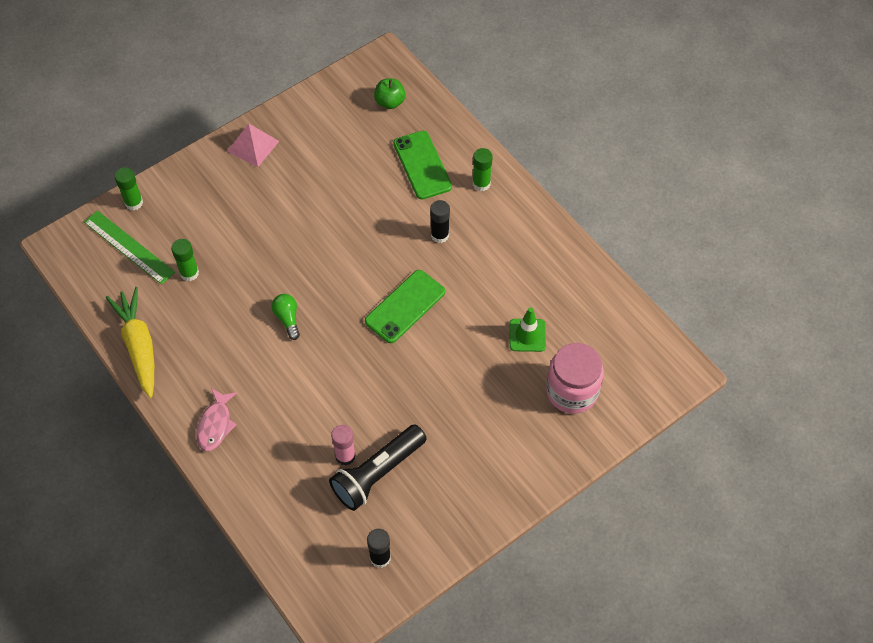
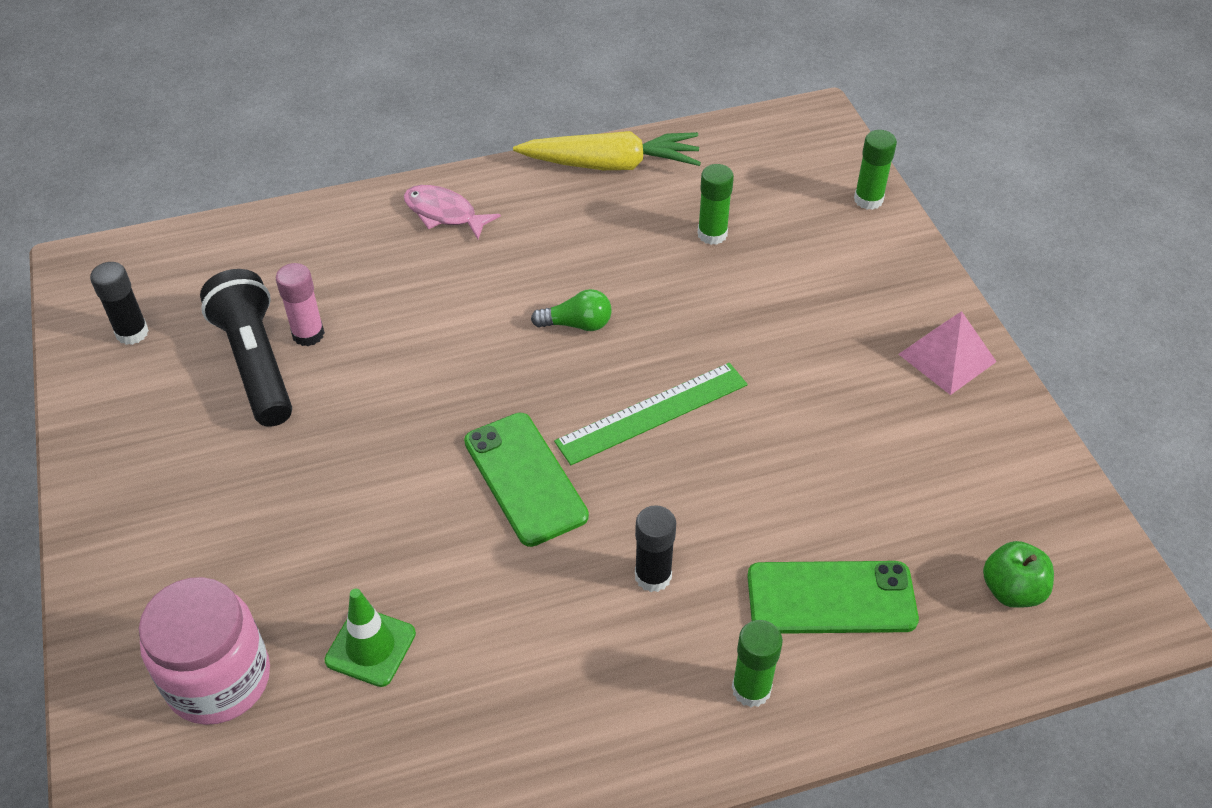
camera: 110 degrees right, 10 degrees down
green ruler [84,210,175,284] -> green ruler moved to [554,363,748,465]

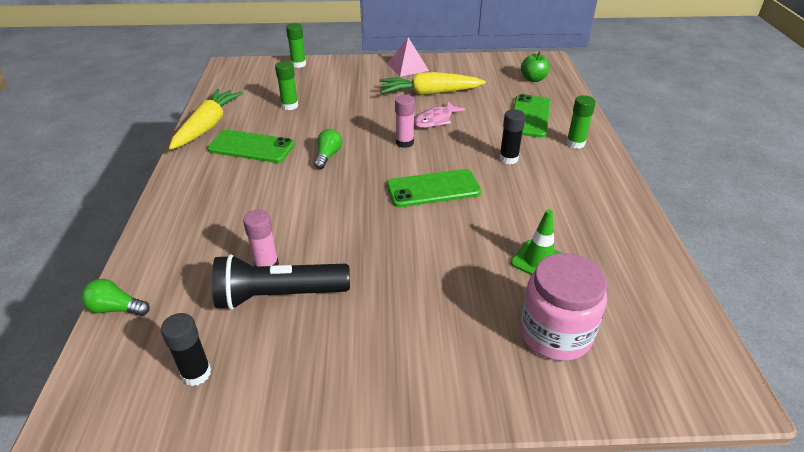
camera: 75 degrees left, 10 degrees down
pink fish [404,185,501,239] -> pink fish moved to [414,101,465,128]
green ruler [554,363,748,465] -> pink glue stick [395,95,415,148]
none -> green light bulb [81,279,150,316]
none -> green phone [207,130,295,163]
none -> yellow carrot [379,72,486,95]

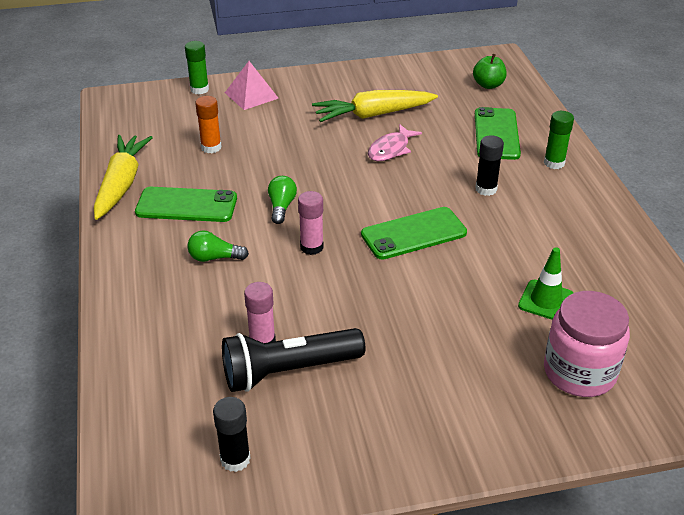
camera: 10 degrees left, 0 degrees up
green light bulb [81,279,150,316] -> green light bulb moved to [187,230,249,262]
green glue stick [275,61,298,110] -> orange glue stick [195,96,222,153]
pink pyramid [387,37,429,77] -> pink pyramid moved to [225,61,278,110]
pink glue stick [395,95,415,148] -> pink glue stick moved to [298,191,324,255]

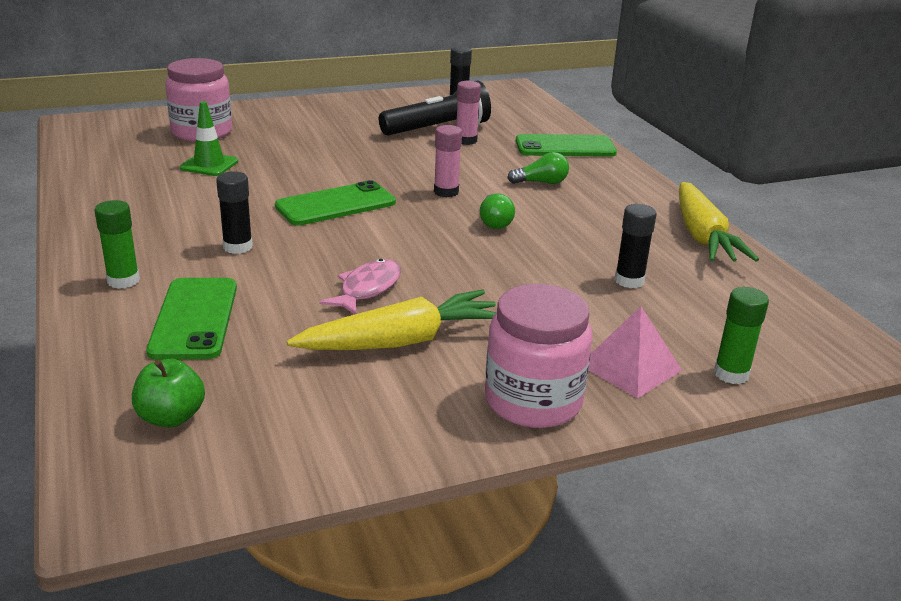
camera: 170 degrees right, 10 degrees down
green phone [135,187,237,222] -> green phone moved to [516,134,617,157]
orange glue stick [195,96,222,153] -> black glue stick [615,204,657,288]
none -> pink jar [485,284,593,428]

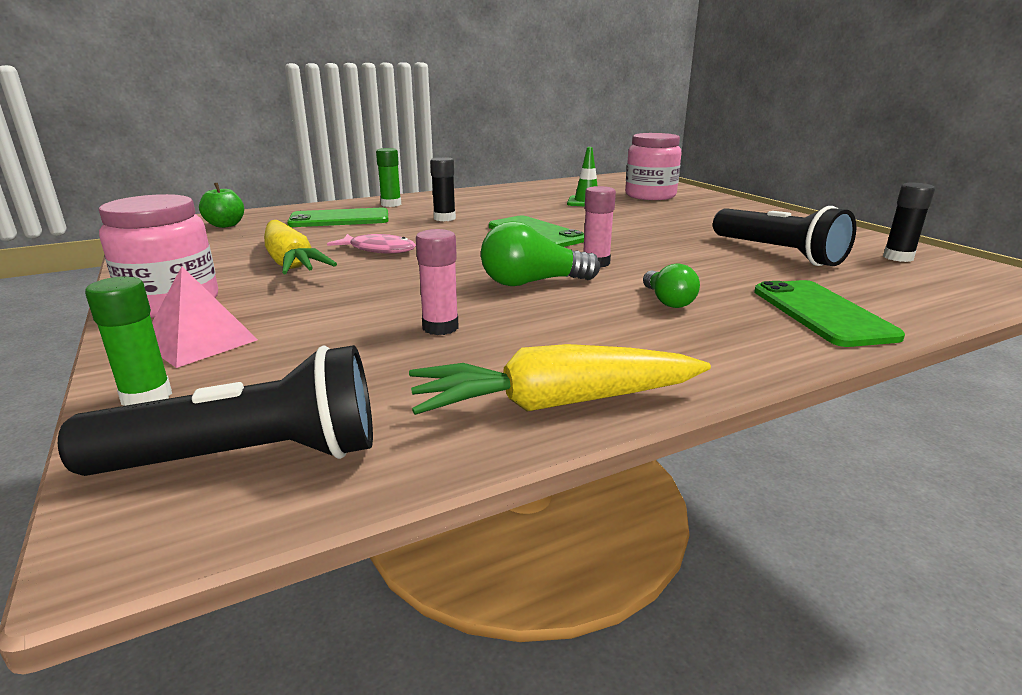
camera: 85 degrees right, 5 degrees down
pink glue stick [456,81,481,145] -> pink glue stick moved to [416,229,459,335]
green light bulb [480,194,515,229] -> green light bulb [481,221,600,286], size x1.58
black glue stick [615,204,657,288] -> none
none -> black flashlight [58,345,373,476]

